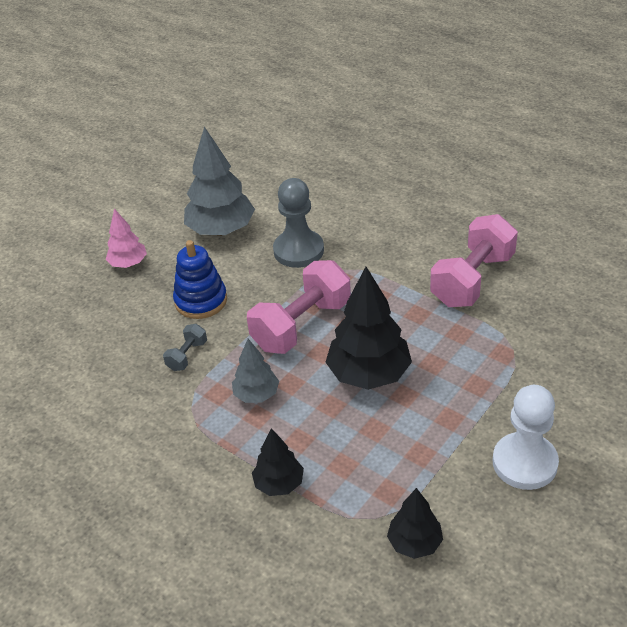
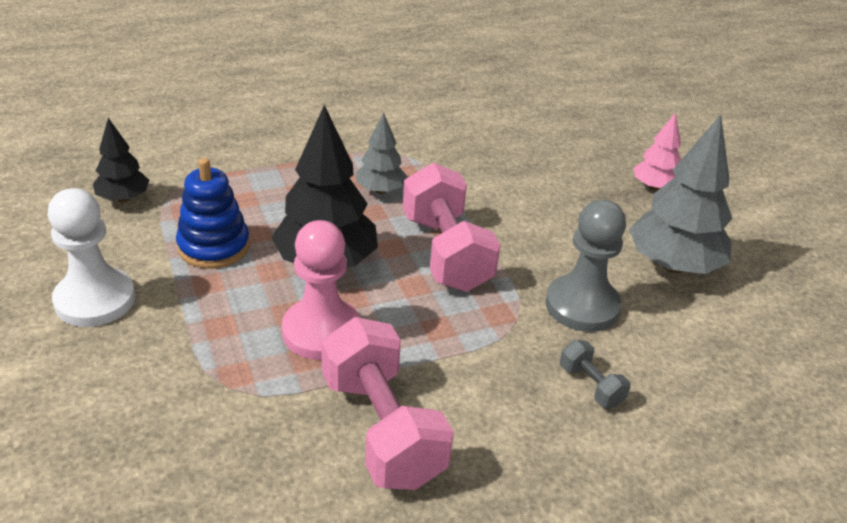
camera: 115 degrees right, 5 degrees down
grey dumbbell [163,324,207,371] -> grey dumbbell moved to [560,340,631,408]
blue stacking toy [173,240,227,319] -> blue stacking toy moved to [176,158,250,269]
black tree [252,428,304,496] -> none
none -> pink pawn [282,220,360,360]

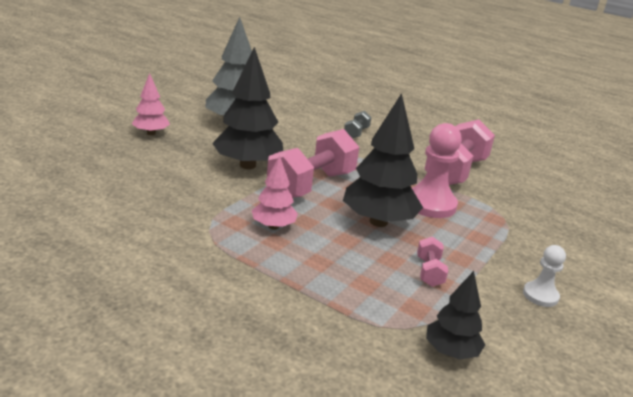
camera: 125 degrees left, 10 degrees down
white pawn [48,188,135,327] -> white pawn [523,245,566,307], size x0.56
blue stacking toy [176,158,250,269] -> pink dumbbell [417,237,448,287]
grey tree [356,112,408,194] -> pink tree [252,155,298,230]
grey pawn [546,200,626,332] -> none
none -> black tree [212,47,283,169]

